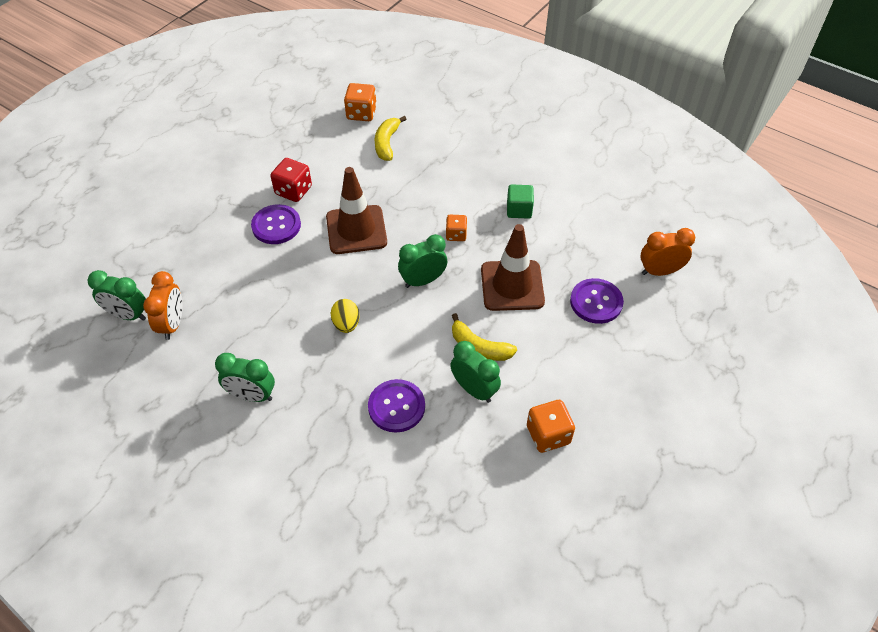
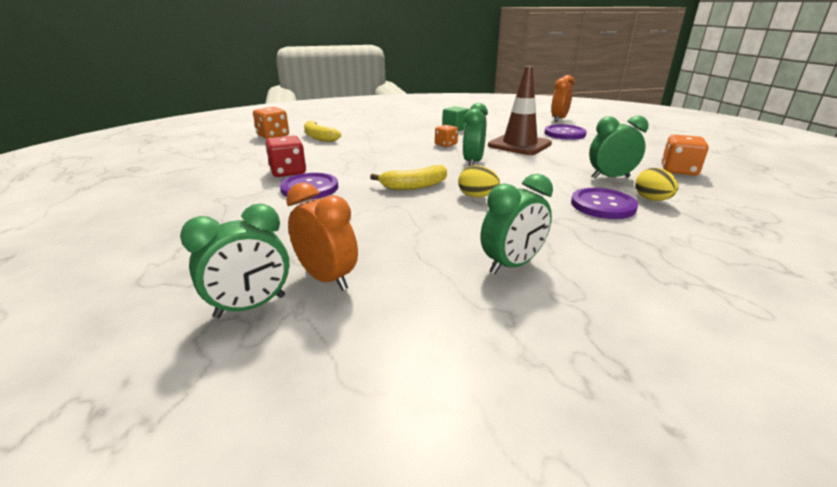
camera: 50 degrees left, 25 degrees down
brown traffic cone [326,167,387,254] -> none
yellow banana [452,313,517,361] -> yellow banana moved to [370,165,447,190]
none -> yellow egg [635,168,678,201]

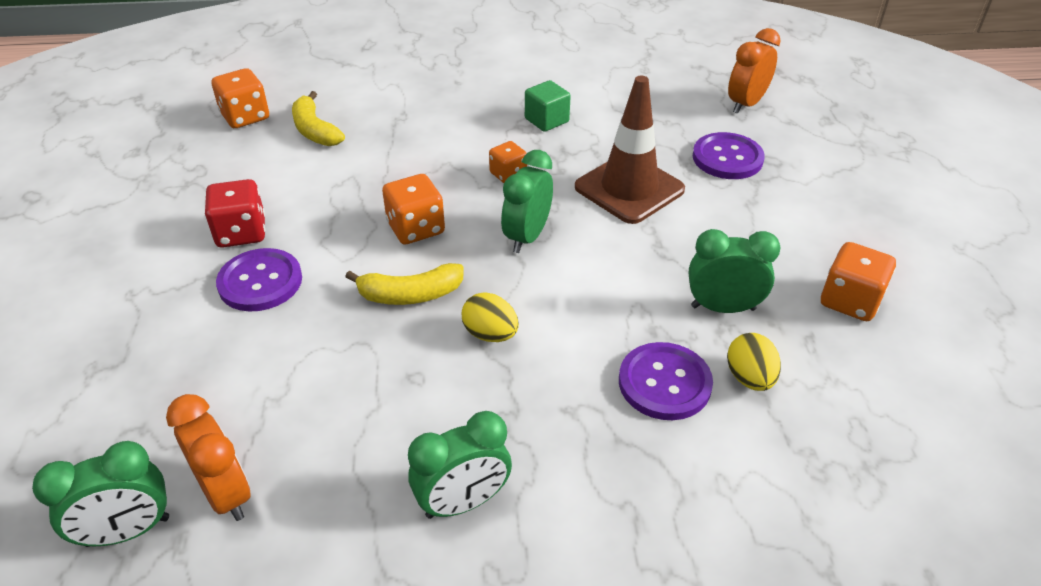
camera: 10 degrees right, 15 degrees up
none -> orange dice [382,174,445,244]

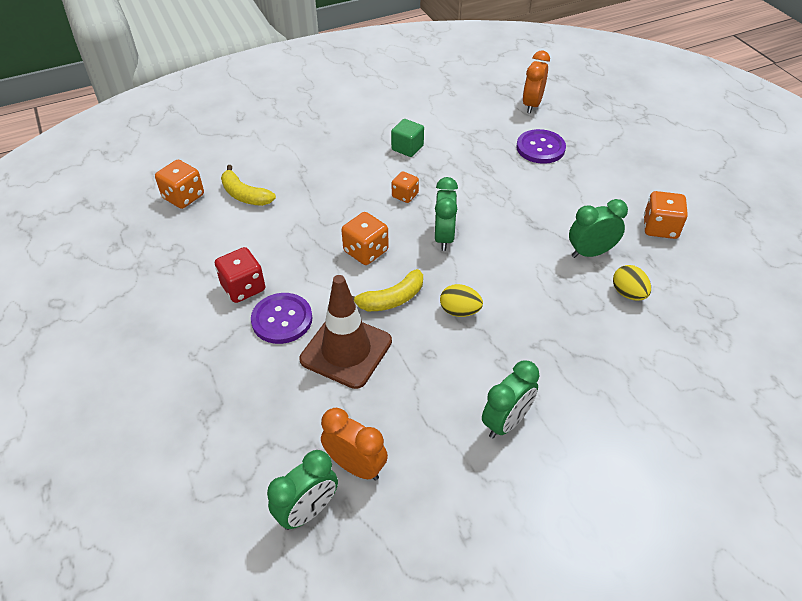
camera: 20 degrees left, 5 degrees up
brown traffic cone [575,76,685,224] -> brown traffic cone moved to [300,275,392,389]
purple button [619,342,713,420] -> none

